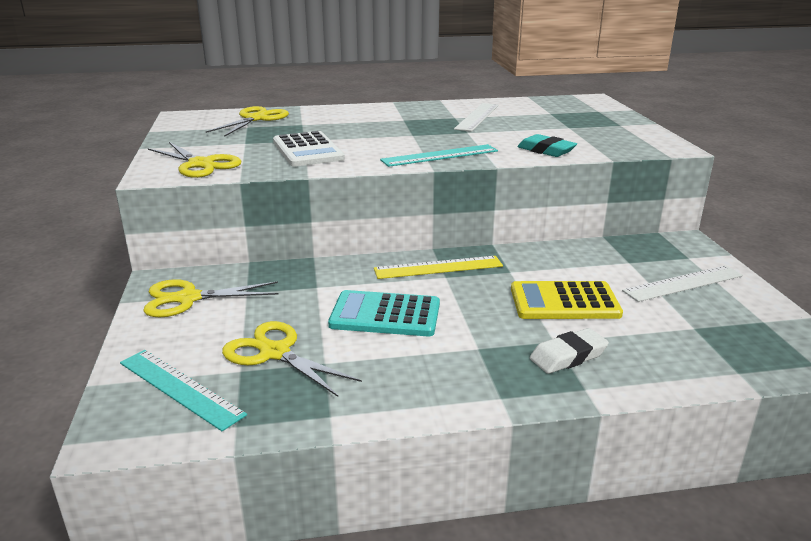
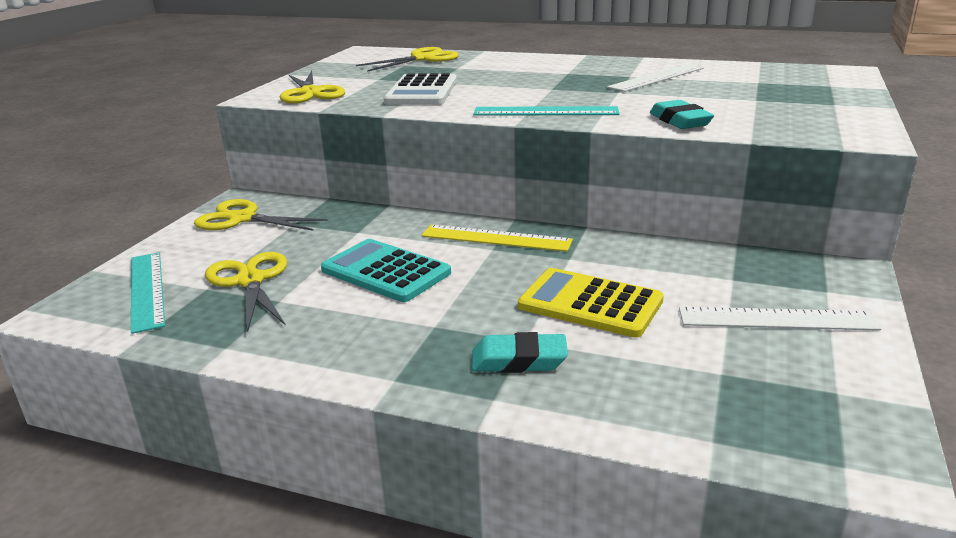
camera: 30 degrees right, 0 degrees up
white eraser [530,328,609,374] -> turquoise eraser [471,332,568,373]

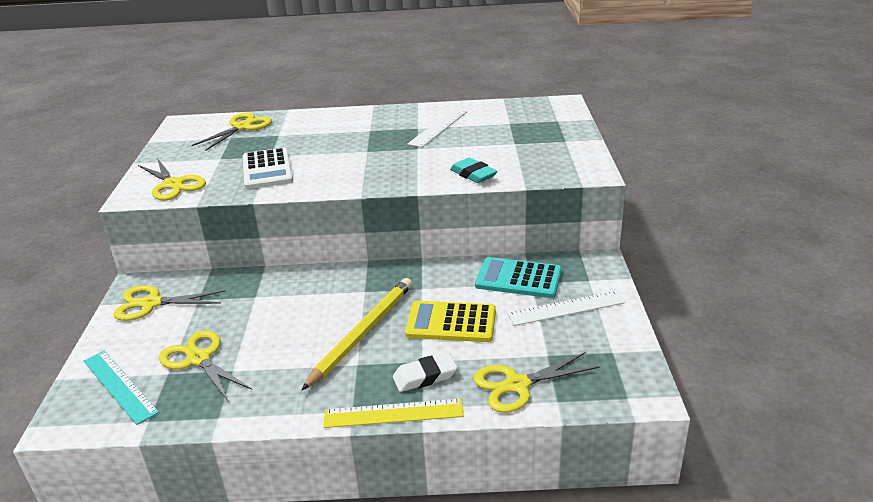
camera: 20 degrees left, 5 degrees up
turquoise calculator [321,239,451,302] -> turquoise calculator moved to [475,257,562,298]
yellow ruler [422,225,573,252] -> yellow ruler moved to [323,399,464,428]
turquoise eraser [471,332,568,373] -> white eraser [393,353,458,392]
turquoise ruler [473,106,619,116] -> none
none -> yellow pencil [301,278,412,391]
none -> yellow scissors [474,352,599,413]

